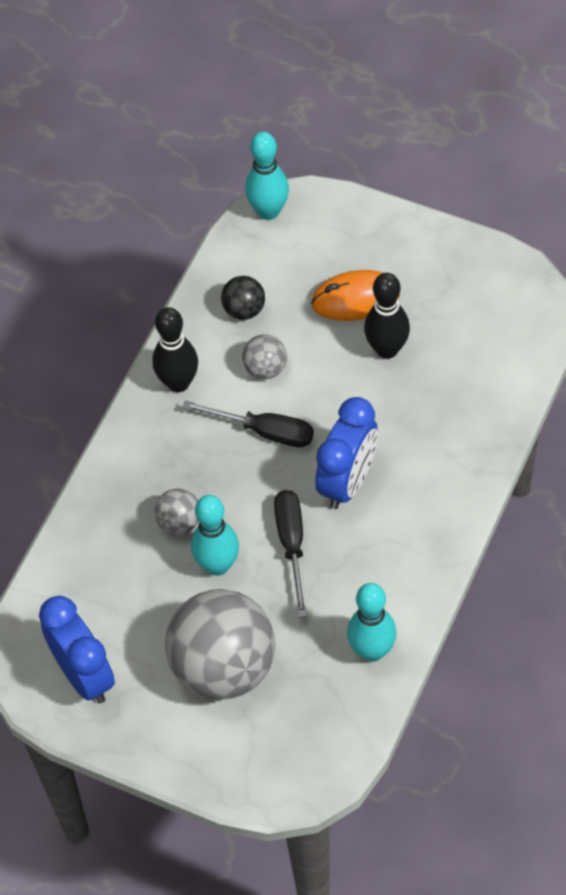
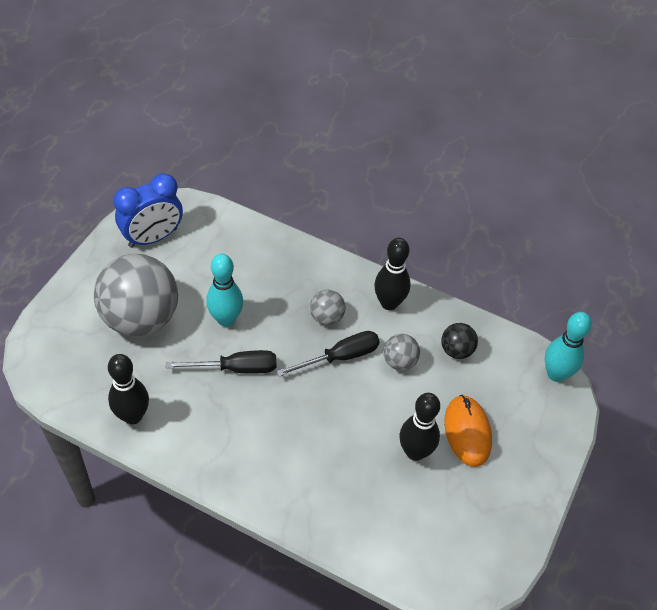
camera: 85 degrees right, 5 degrees down
grey ball [154,489,199,535] -> grey ball moved to [310,290,346,325]
black screwdriver [182,401,314,448] -> black screwdriver turned 135 degrees counterclockwise [277,331,380,377]
blue clock [315,397,378,509] -> none
turquoise bowling pin [347,583,397,662] -> black bowling pin [108,354,149,424]

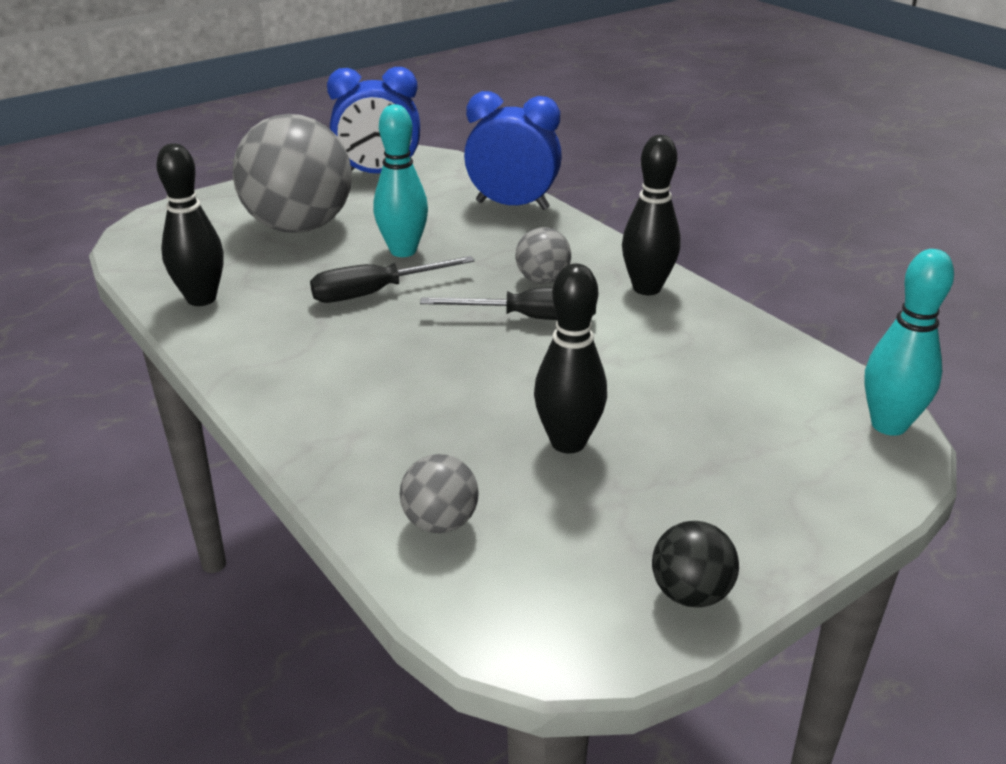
camera: 30 degrees right, 20 degrees down
black screwdriver [166,350,276,374] -> black screwdriver turned 135 degrees clockwise [310,256,475,303]
grey ball [383,334,420,370] -> grey ball moved to [400,454,479,533]
black ball [441,323,478,359] -> black ball moved to [652,521,739,608]
orange mouse [444,395,492,467] -> none
none -> blue clock [464,91,562,210]

